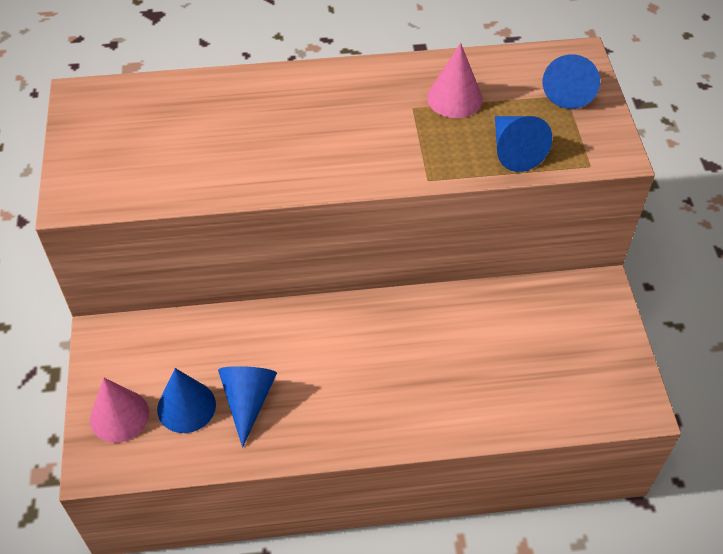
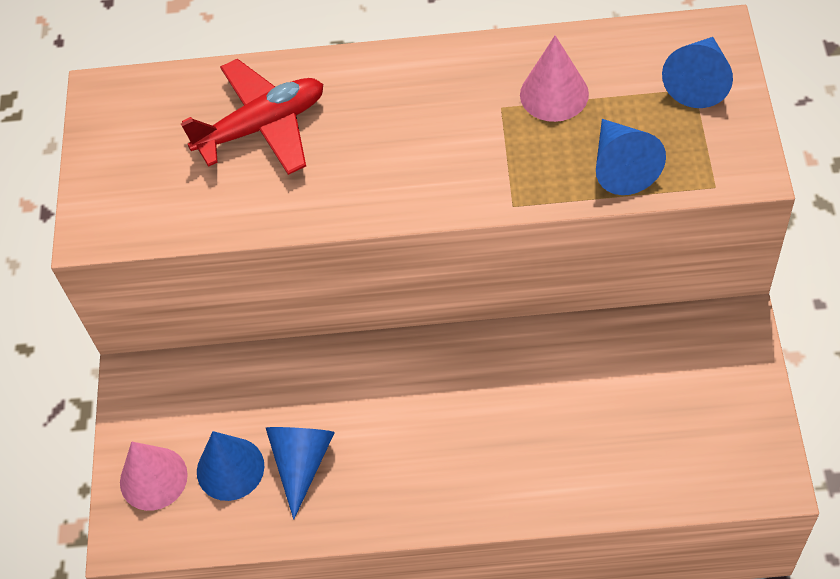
camera: 10 degrees right, 5 degrees up
none -> red plane [181,59,323,175]

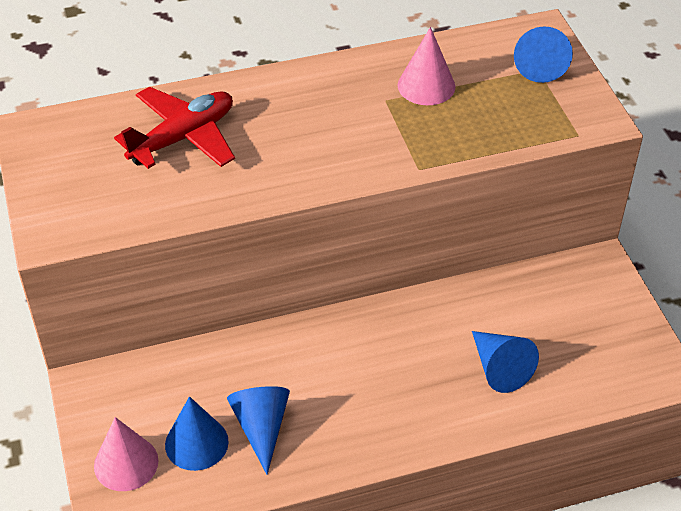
camera: 20 degrees left, 10 degrees down
blue cone [596,119,666,195] -> blue cone moved to [472,331,539,393]

